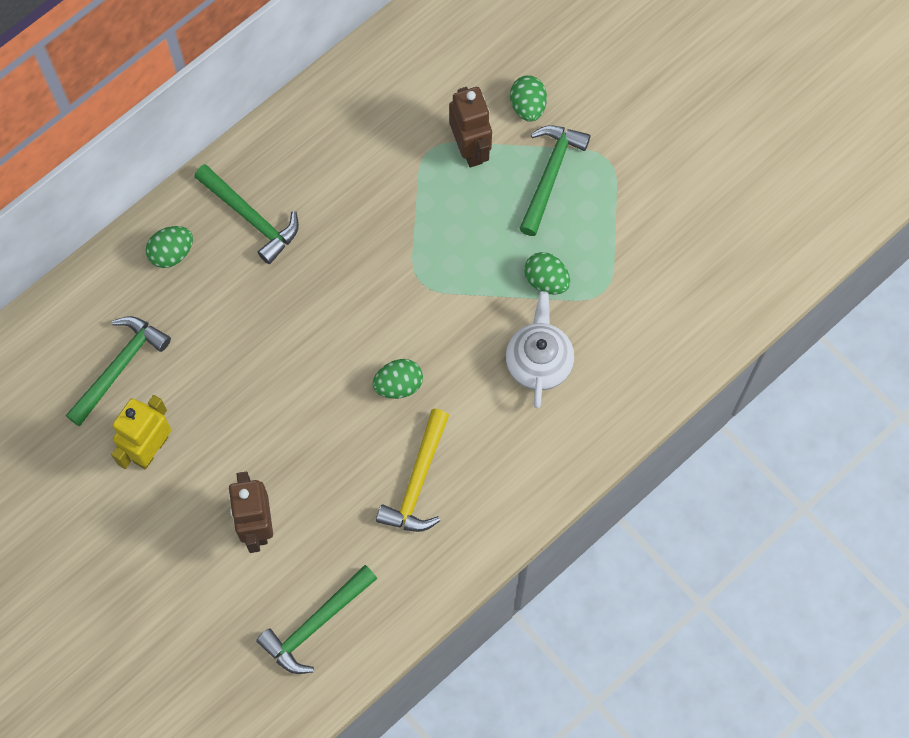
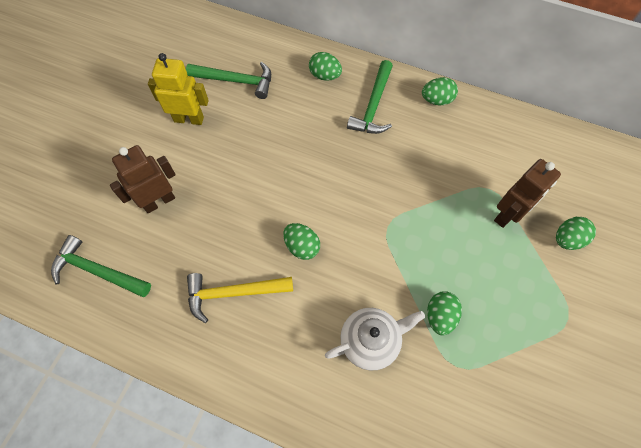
camera: 65 degrees right, 5 degrees down
green hammer [519,125,591,236] -> none
none -> green egg [422,77,458,105]

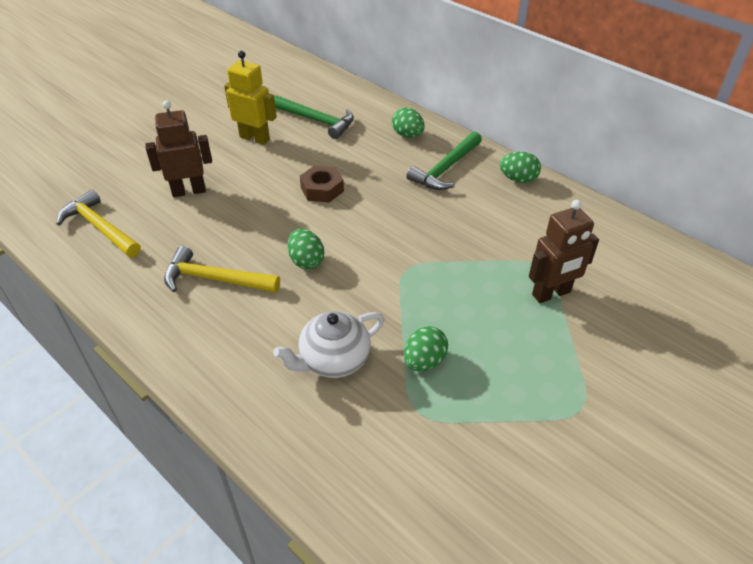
camera: 20 degrees right, 20 degrees down
green hammer [51,235,151,297] -> yellow hammer [57,189,141,257]
white teapot [325,308,425,370] -> white teapot turned 150 degrees clockwise [273,311,384,378]
green egg [556,217,596,250] -> none
none -> brown nut [300,165,344,203]

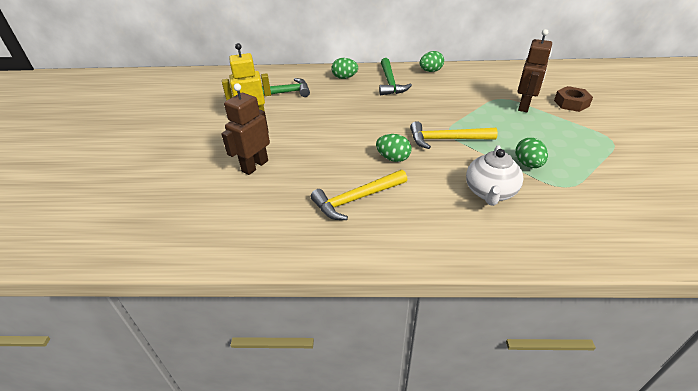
camera: 40 degrees left, 5 degrees down
yellow hammer [57,189,141,257] -> yellow hammer moved to [410,121,498,149]
brown nut [300,165,344,203] -> brown nut moved to [554,86,593,112]

